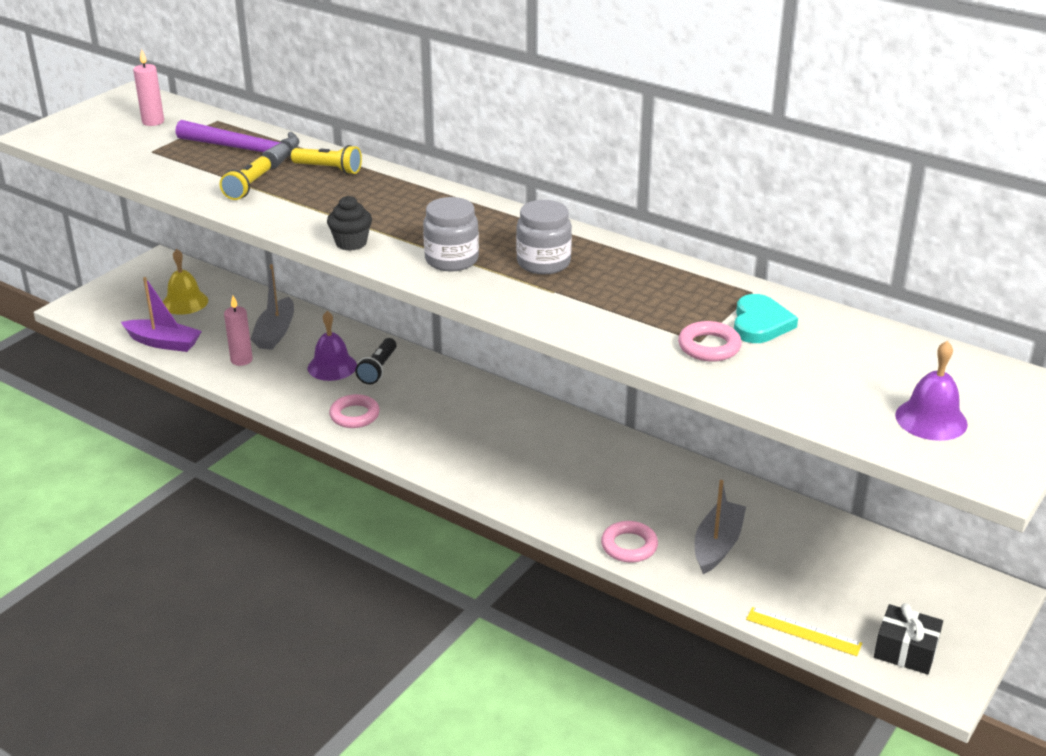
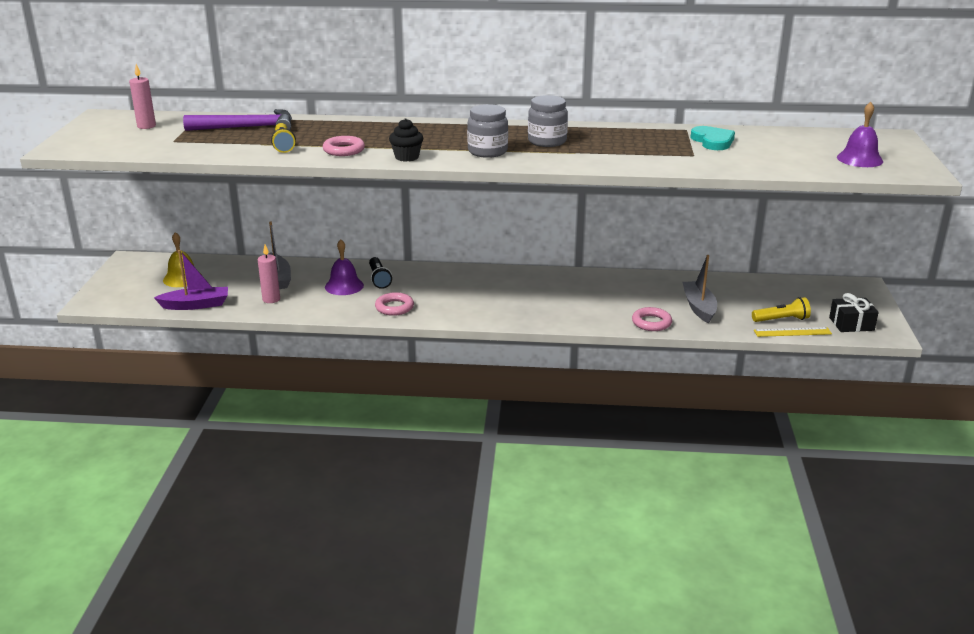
camera: 30 degrees left, 5 degrees down
yellow flashlight [291,145,362,175] -> yellow flashlight moved to [752,297,811,322]
pink ring [678,321,742,362] -> pink ring moved to [323,136,365,156]

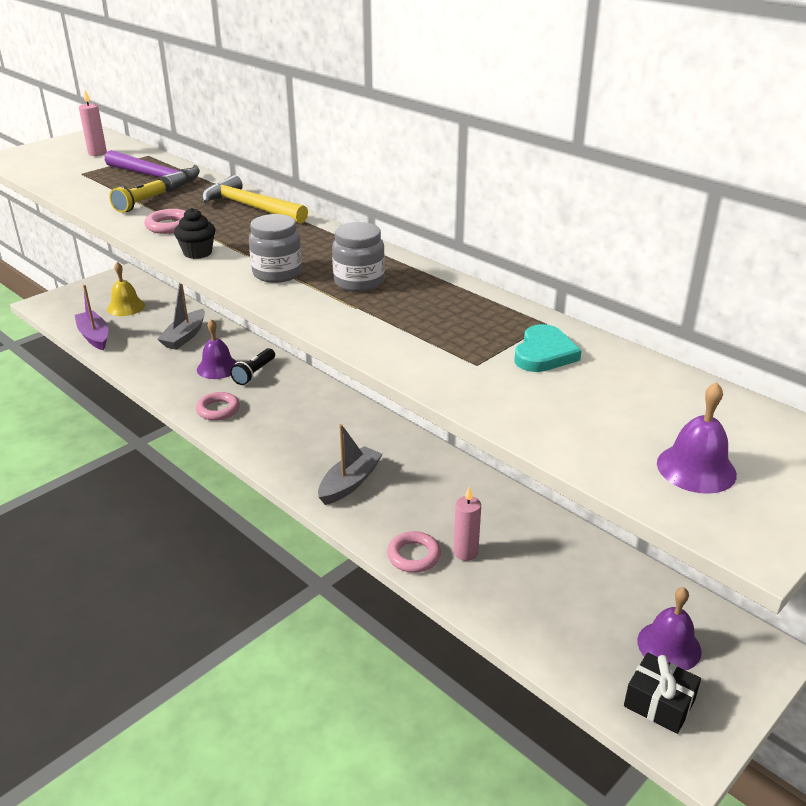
camera: 40 degrees right, 5 degrees up
purple boat [154,250,228,310] -> purple boat turned 150 degrees counterclockwise [75,285,108,350]
pink candle [258,245,280,303] -> pink candle moved to [453,486,481,561]
grey boat [683,255,717,323] -> grey boat moved to [318,424,383,505]
yellow flashlight [752,297,811,322] -> none
yellow ruler [754,327,832,337] -> none
none -> yellow hammer [202,175,308,224]
none -> purple bell [637,587,702,670]

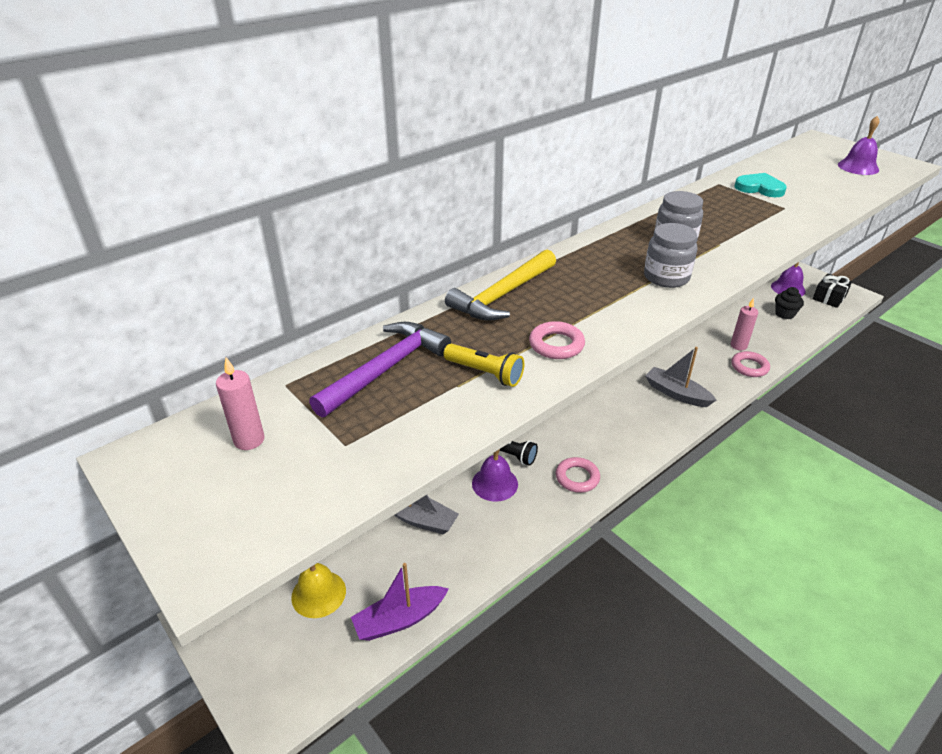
camera: 85 degrees left, 5 degrees up
black cupcake [174,208,215,259] -> black cupcake moved to [775,287,804,319]

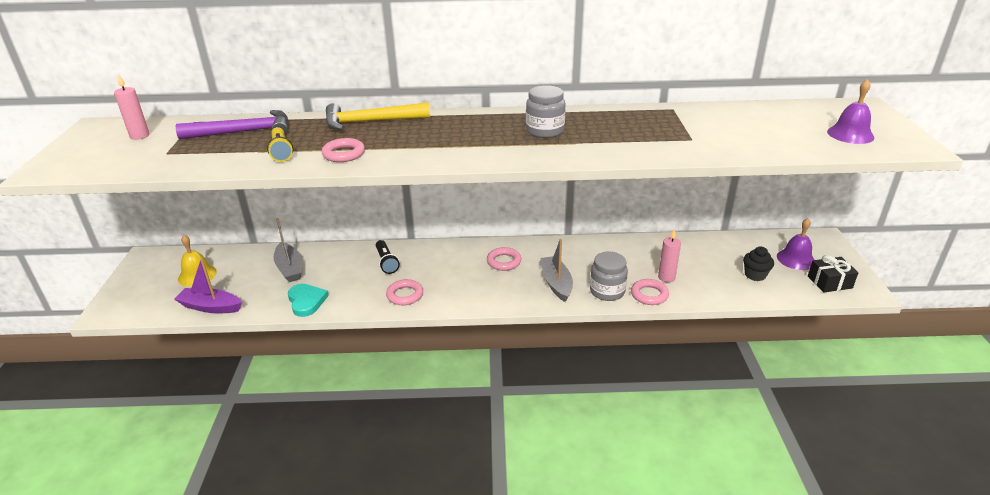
camera: 40 degrees right, 5 degrees down
purple bell [472,449,518,502] -> none
grey jar [644,223,697,288] -> grey jar moved to [590,252,628,301]
turquoise heart [735,173,787,197] -> turquoise heart moved to [288,284,329,317]
none -> pink ring [487,247,521,271]

